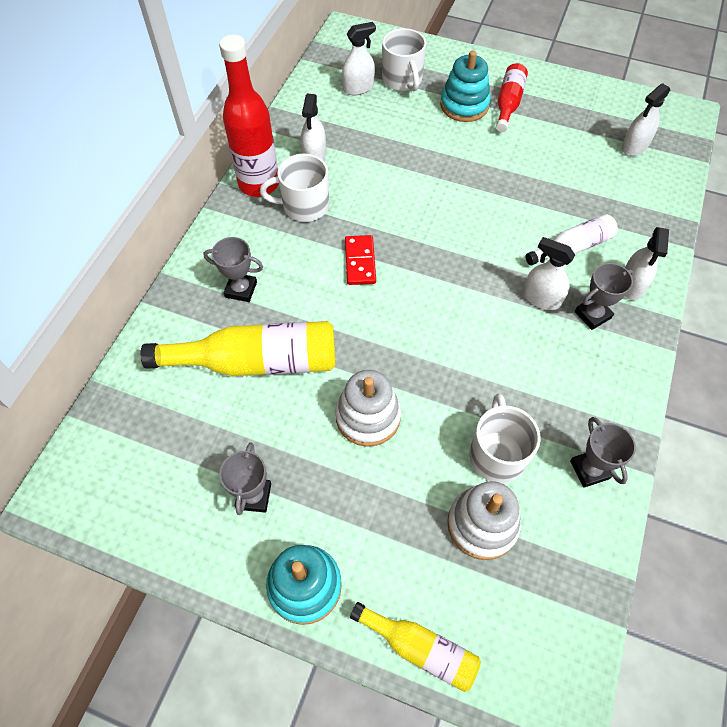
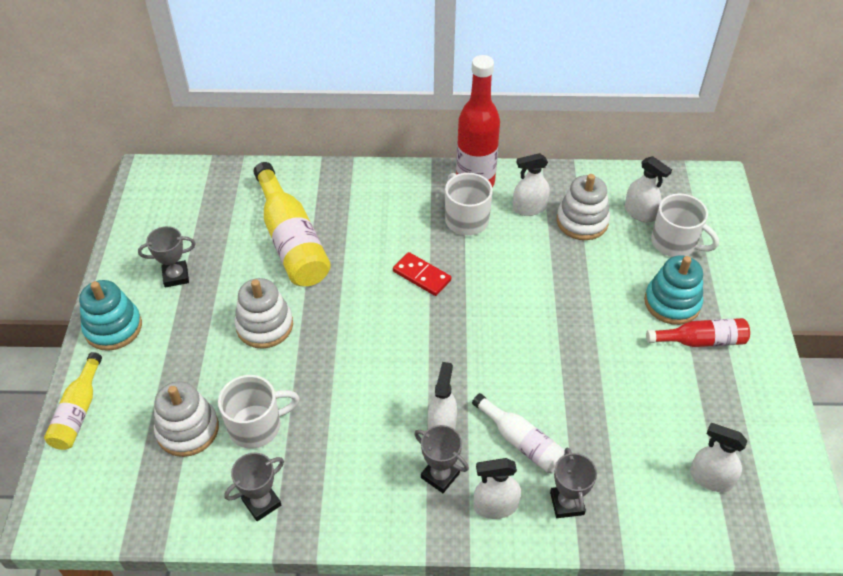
camera: 70 degrees right, 10 degrees down
grey trophy [203,237,263,302] -> grey trophy moved to [550,447,597,518]
red domino [345,235,376,285] -> red domino turned 60 degrees clockwise [393,252,451,296]
white mug [382,28,426,92] -> white mug turned 105 degrees counterclockwise [651,193,719,257]
none -> white stacking toy [557,174,610,240]

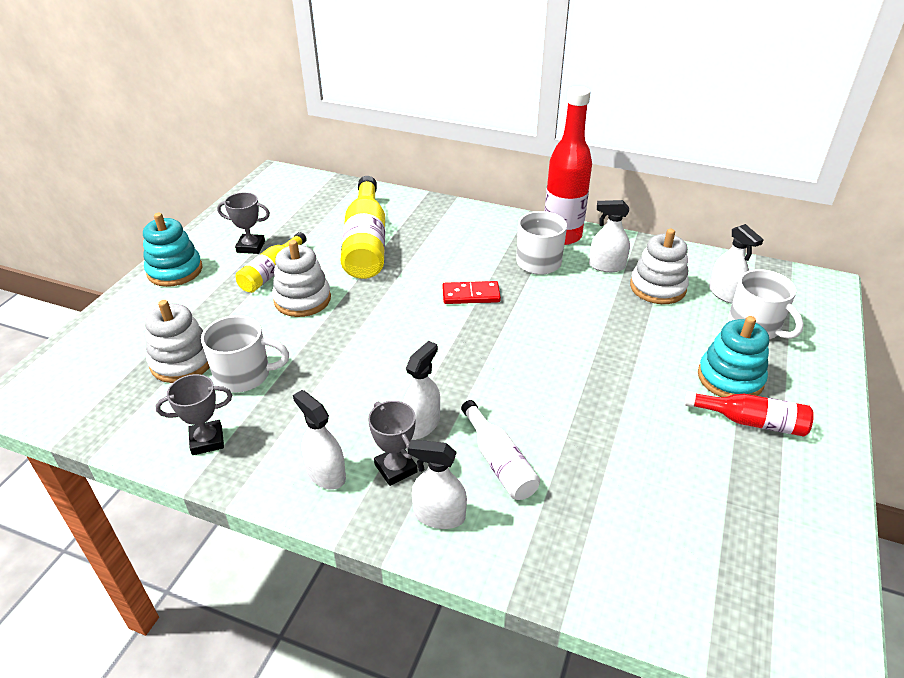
camera: 20 degrees right, 10 degrees down
yellow bottle [44,352,102,450] -> yellow bottle moved to [236,232,307,293]
red domino [393,252,451,296] -> red domino turned 60 degrees counterclockwise [442,281,501,304]
grey trophy [550,447,597,518] -> none
white spray bottle [690,423,747,492] -> white spray bottle moved to [293,390,346,490]

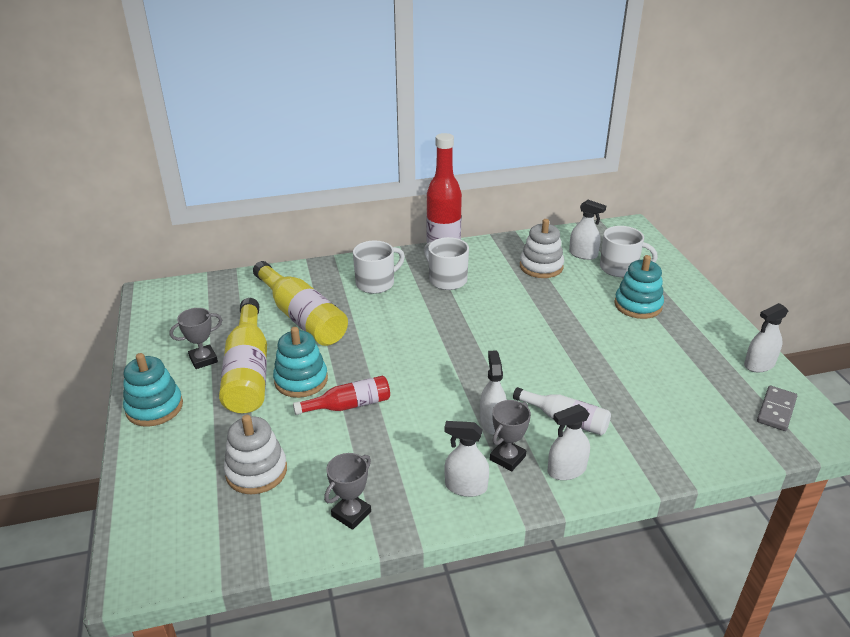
camera: 35 degrees left, 5 degrees down
white mug [201,315,289,392] -> white mug moved to [353,241,405,294]
yellow bottle [236,232,307,293] -> yellow bottle [219,298,267,414], size x1.73
white stacking toy [272,240,331,317] -> turquoise stacking toy [273,327,328,398]
grey trophy [368,401,418,486] -> grey trophy turned 75 degrees counterclockwise [490,400,531,471]
red domino [442,281,501,304] -> none
white spray bottle [589,200,630,272] -> white spray bottle moved to [744,303,788,372]
red bottle [685,391,814,437] -> red bottle moved to [293,376,390,415]
none -> grey domino [757,386,797,431]

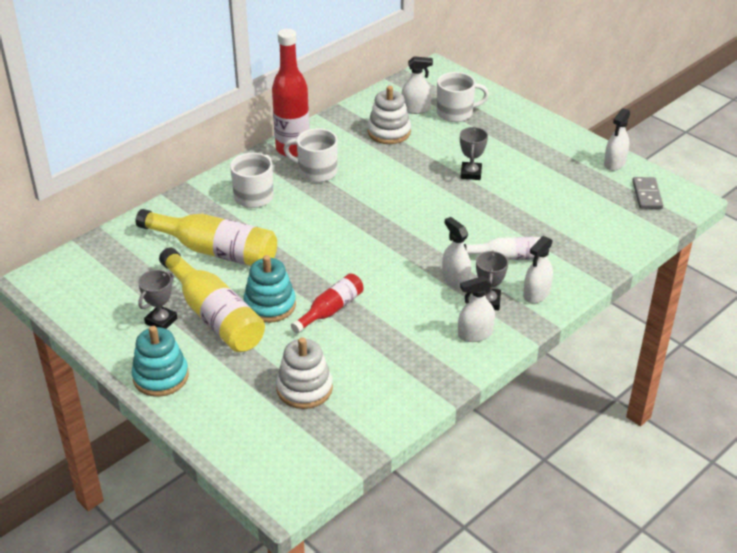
camera: 30 degrees left, 5 degrees up
grey trophy [324,453,371,530] -> grey trophy moved to [460,127,488,180]
turquoise stacking toy [614,255,664,319] -> none

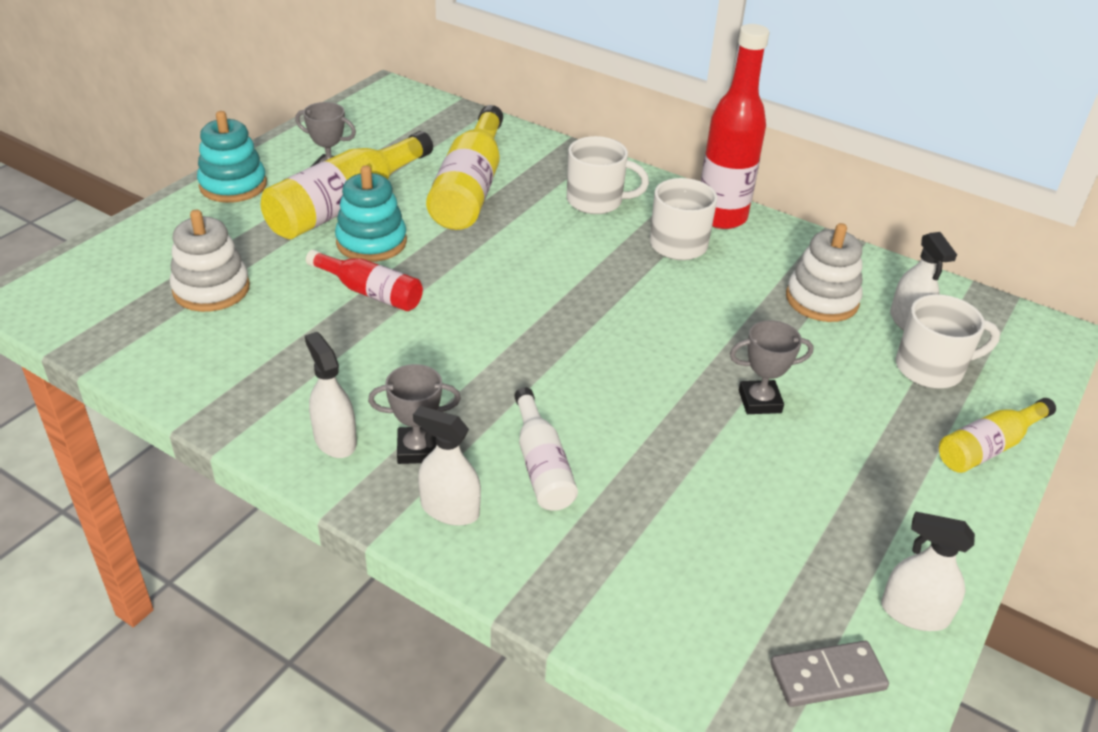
camera: 75 degrees right, 0 degrees up
white mug [437,72,489,122] -> white mug turned 75 degrees counterclockwise [896,294,1000,389]
white spray bottle [442,217,471,289] -> none
none -> yellow bottle [939,398,1056,473]

